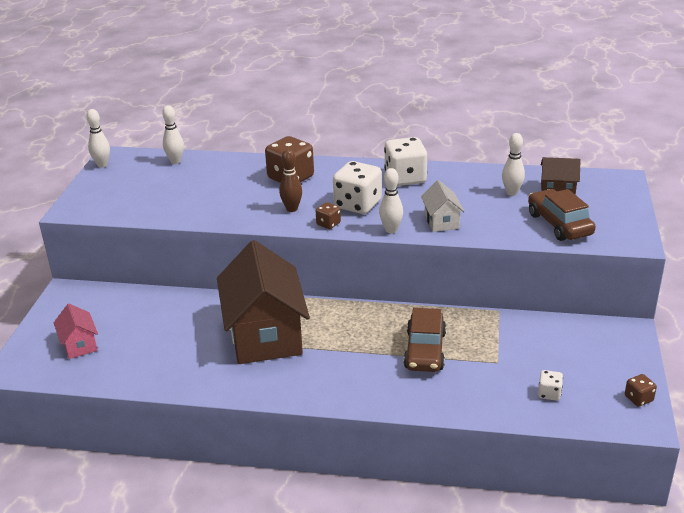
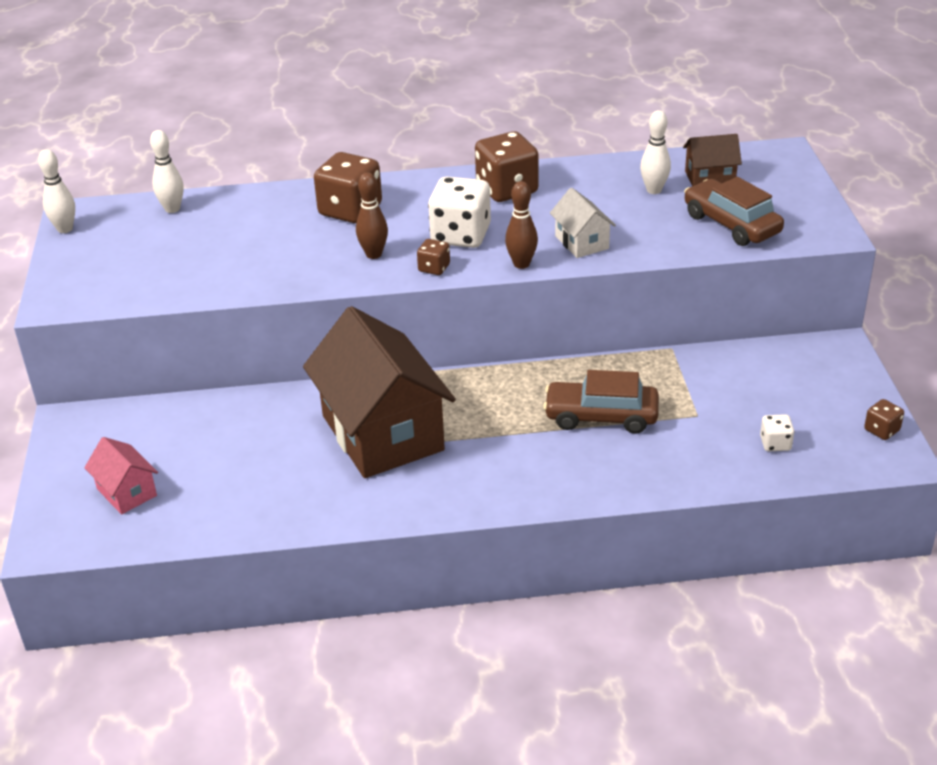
camera: 15 degrees left, 5 degrees up
white bowling pin [379,168,403,233] -> brown bowling pin [505,181,538,269]
white dice [384,137,427,186] -> brown dice [475,131,539,202]
brown car [404,308,446,372] -> brown car turned 105 degrees clockwise [543,370,659,434]

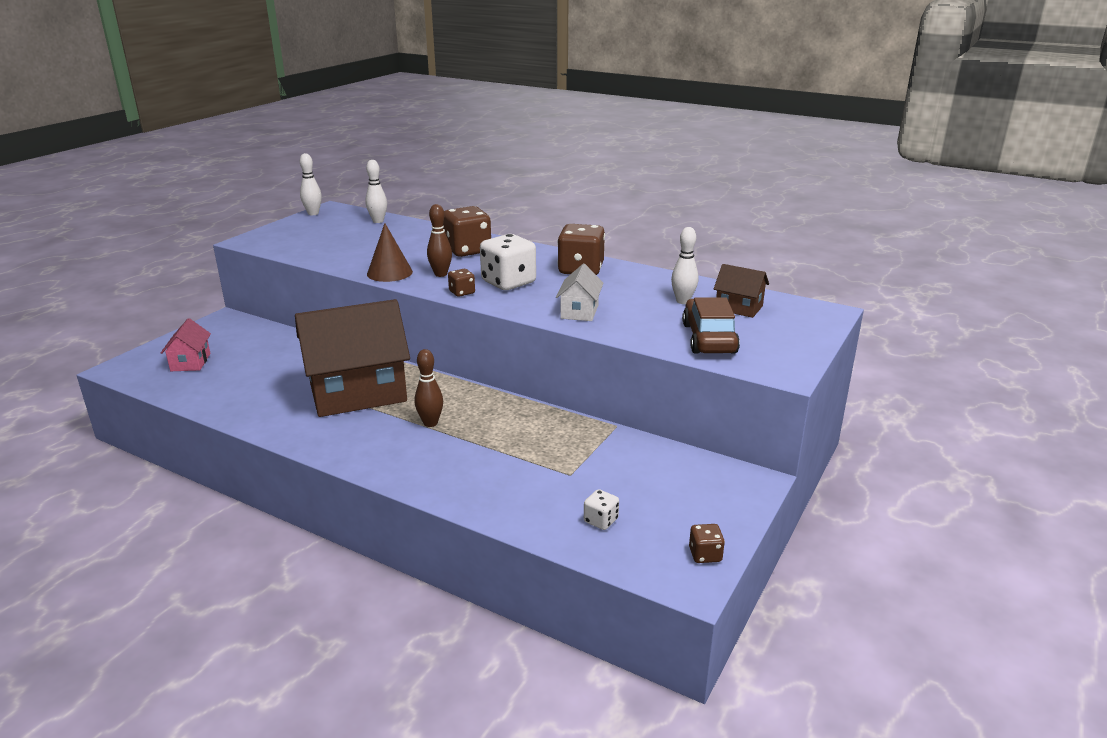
camera: 35 degrees right, 10 degrees down
brown house [303,306,456,478] -> brown house turned 60 degrees clockwise [295,299,410,417]
brown bowling pin [505,181,538,269] -> brown bowling pin moved to [415,349,443,427]
brown car [543,370,659,434] -> none
none -> brown cone [367,223,413,282]

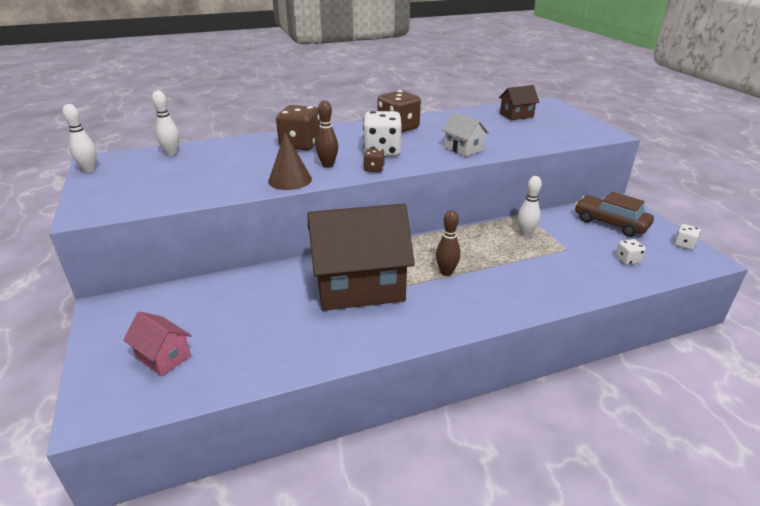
camera: 50 degrees left, 5 degrees up
brown house [295,299,410,417] -> brown house turned 60 degrees clockwise [307,203,415,311]
white bowling pin [671,227,698,304] -> white bowling pin moved to [518,176,542,237]
brown car [682,297,740,354] -> brown car moved to [575,192,654,237]
brown dice [689,524,725,563] -> white dice [674,224,701,250]

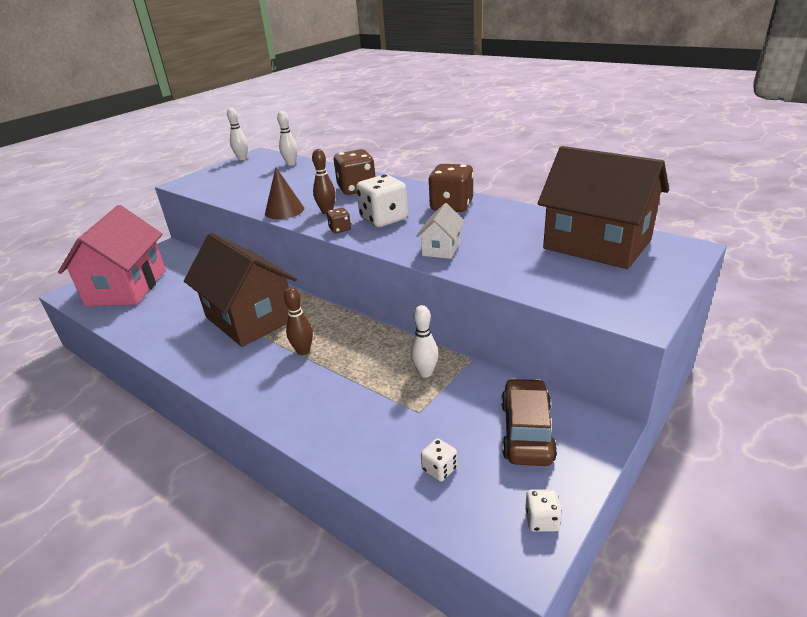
camera: 60 degrees right, 0 degrees up
pink house [123,311,192,376] -> pink house [58,205,166,306], size x2.23
brown house [499,85,539,120] -> brown house [538,146,669,269], size x2.23

